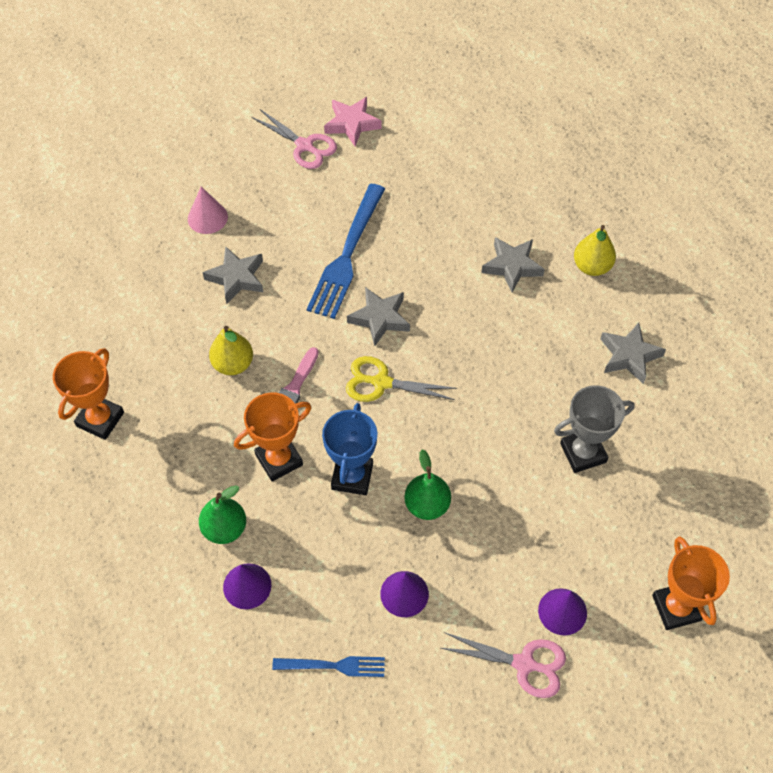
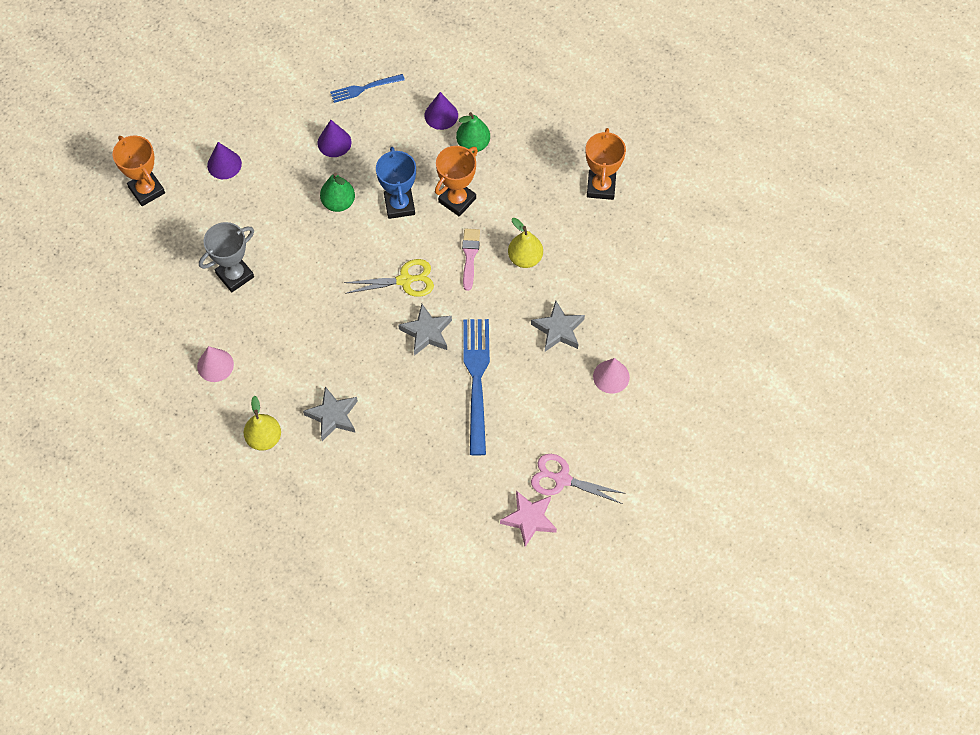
camera: 160 degrees right, 5 degrees up
pink scissors [441,632,566,698] -> none
grey star [600,323,666,384] -> pink cone [197,346,234,382]

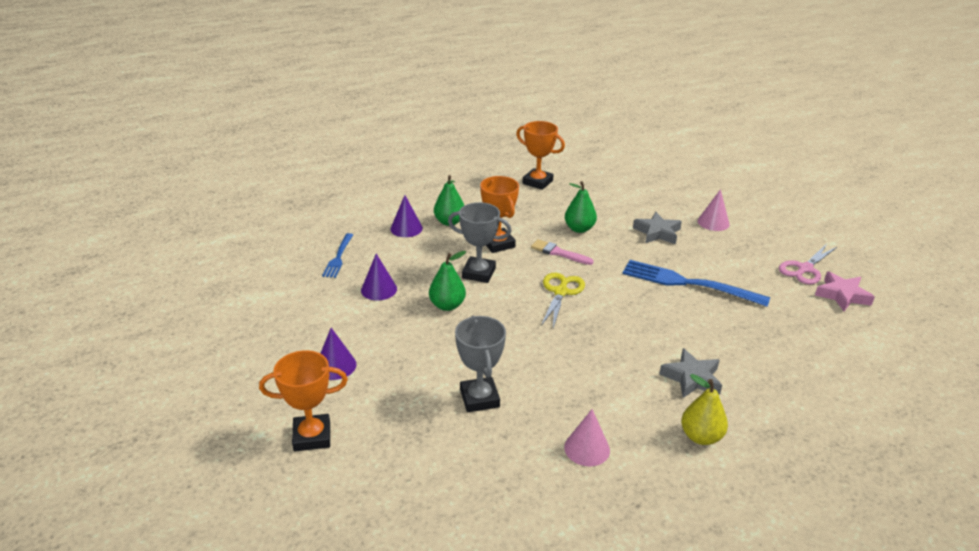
camera: 65 degrees left, 30 degrees down
blue trophy [376,147,416,219] -> grey trophy [448,202,512,283]
grey star [398,304,452,356] -> none
yellow pear [508,218,543,268] -> green pear [565,181,597,233]

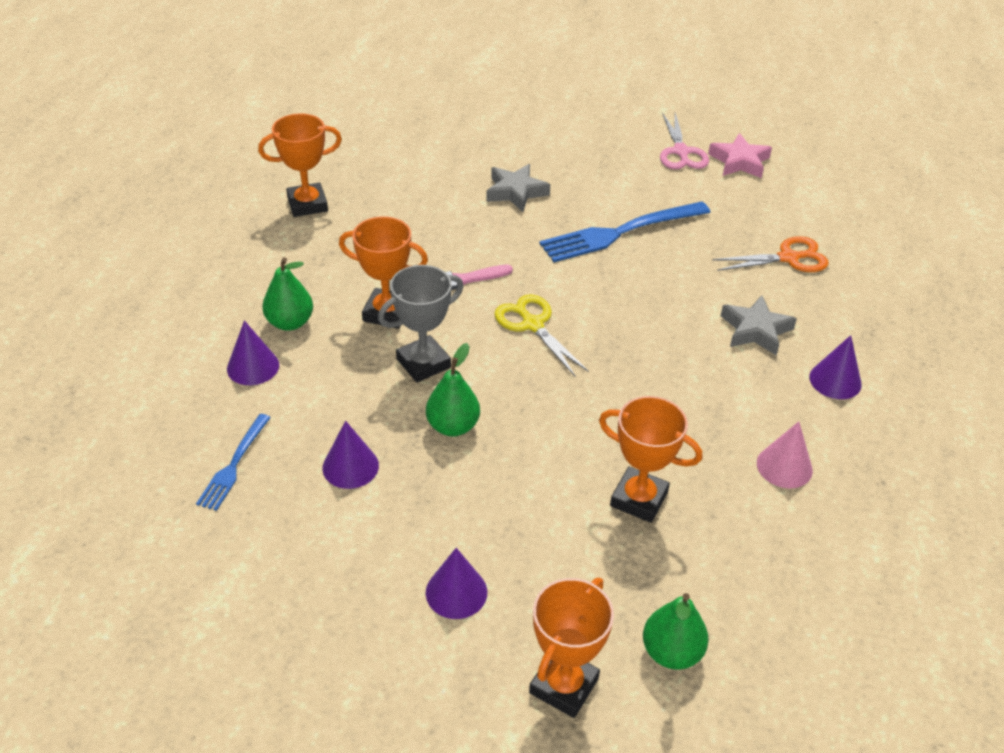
camera: 50 degrees left, 10 degrees up
blue fork [322,233,353,278] -> blue fork turned 60 degrees clockwise [196,414,271,511]
grey trophy [455,315,506,412] -> orange trophy [599,396,702,523]
green pear [565,181,597,233] -> green pear moved to [643,593,709,669]
yellow pear [681,374,728,445] -> purple cone [809,335,862,399]
pink cone [698,189,730,231] -> none
none -> orange scissors [712,236,829,272]

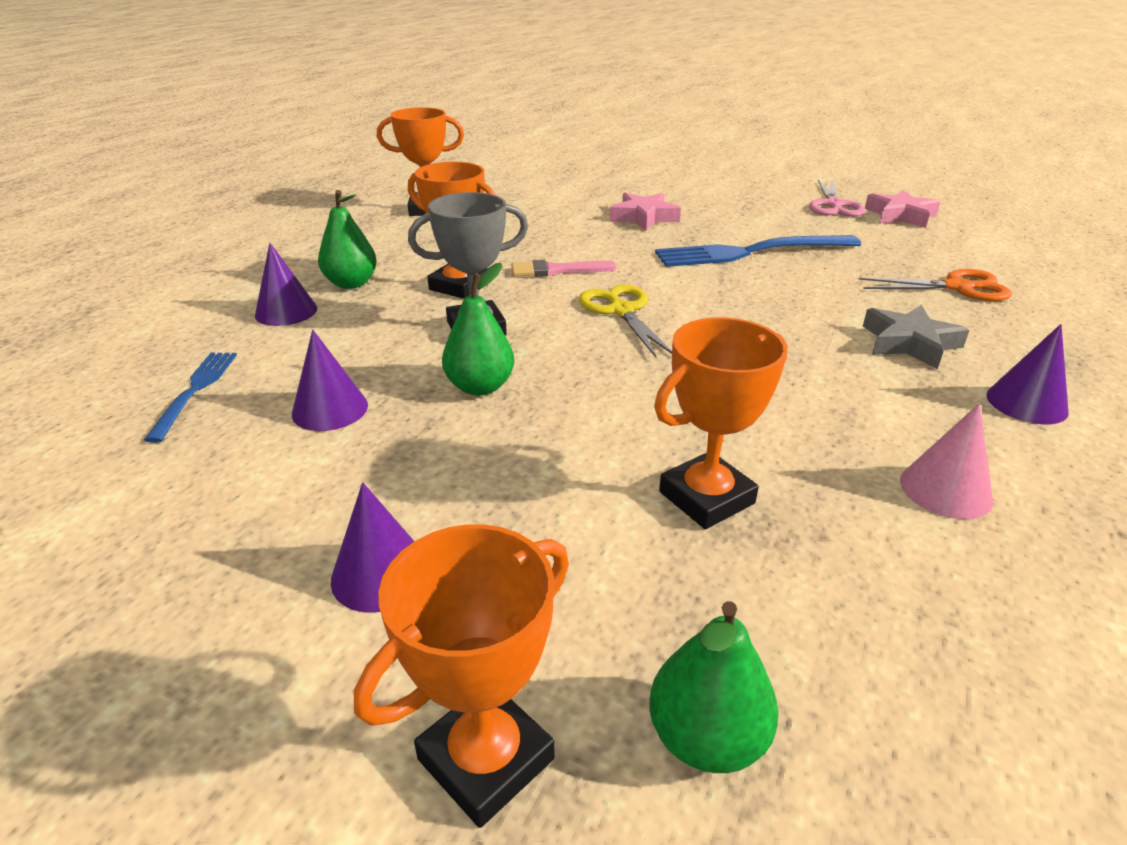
camera: 15 degrees right, 10 degrees down
blue fork [196,414,271,511] -> blue fork turned 150 degrees clockwise [144,353,237,443]
grey star [486,164,550,212] -> pink star [610,193,681,230]
orange trophy [599,396,702,523] -> orange trophy turned 75 degrees counterclockwise [654,317,788,529]

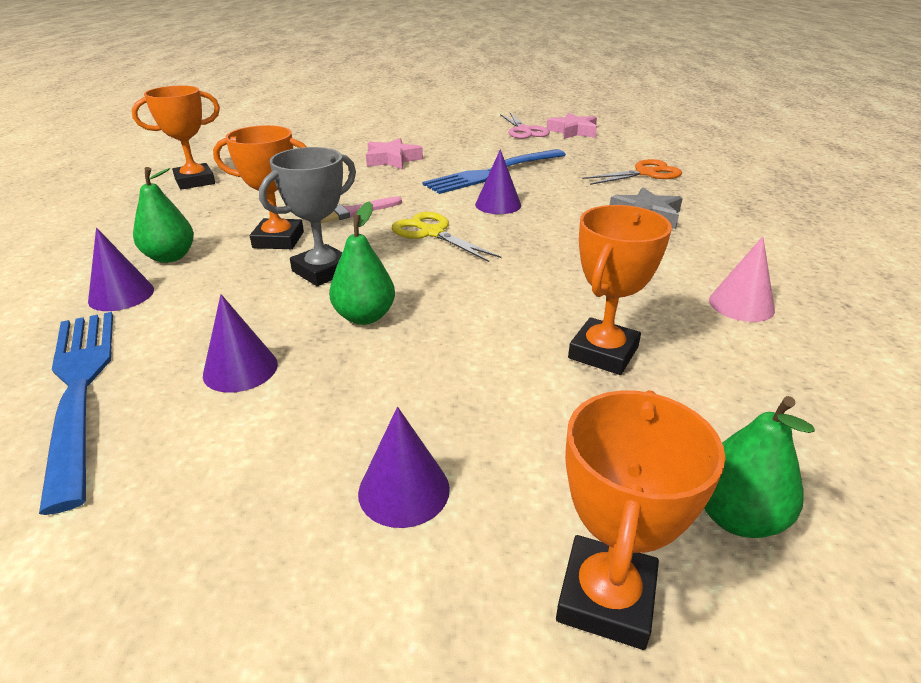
camera: 25 degrees left, 0 degrees up
blue fork [144,353,237,443] -> blue fork [39,312,113,515], size x1.81
purple cone [987,324,1069,424] -> purple cone moved to [475,149,521,214]

